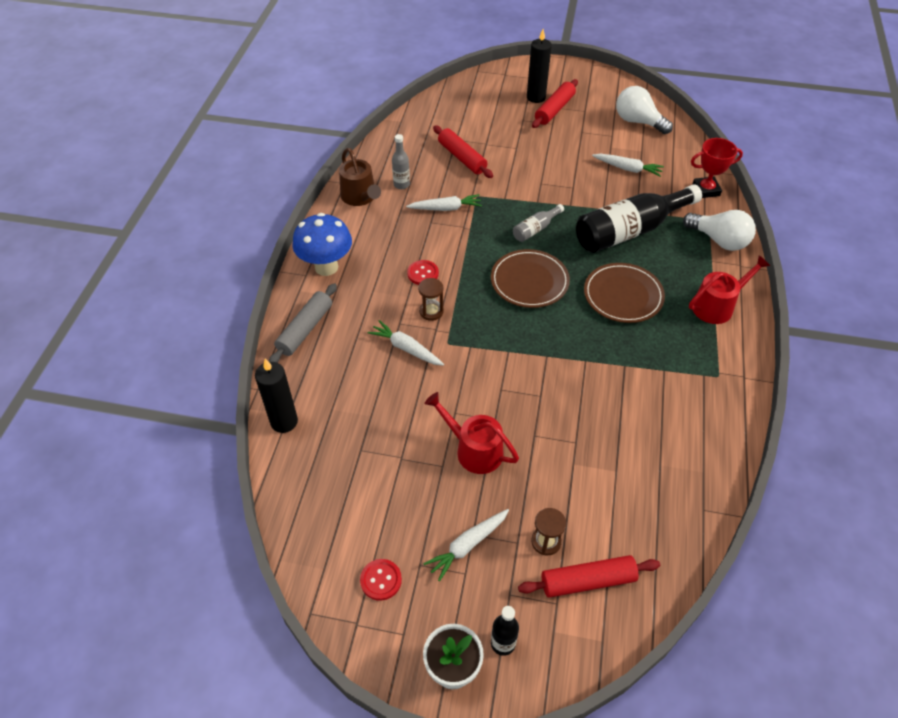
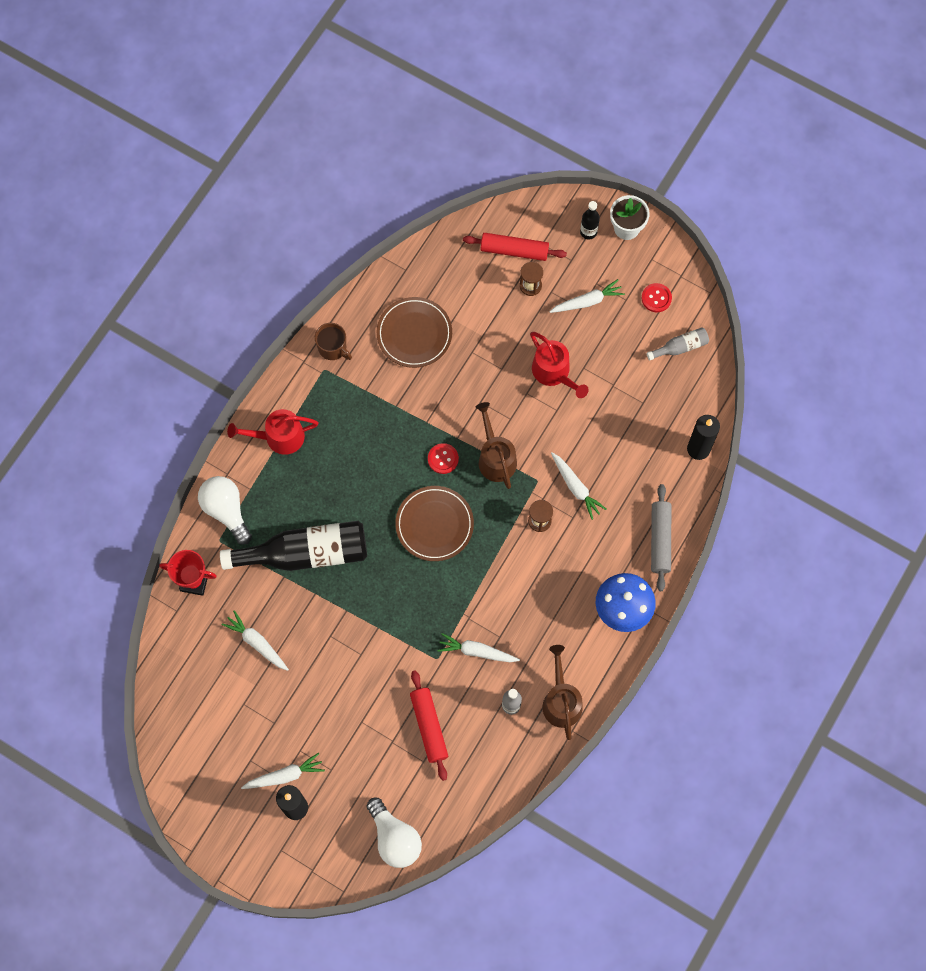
camera: 160 degrees left, 20 degrees up
grey rolling pin [269,283,337,363] -> grey rolling pin turned 45 degrees counterclockwise [651,484,671,591]
red button [407,260,439,285] -> red button moved to [428,443,459,474]
grey bottle [513,204,564,242] -> grey bottle moved to [647,327,709,360]
red rolling pin [532,79,578,128] -> white carrot [241,753,325,789]
brown plate [584,263,665,323] -> brown plate moved to [377,297,452,368]
white light bulb [616,86,673,134] -> white light bulb moved to [367,798,422,868]
none -> brown mug [315,323,352,360]
none -> brown watering can [476,402,517,489]

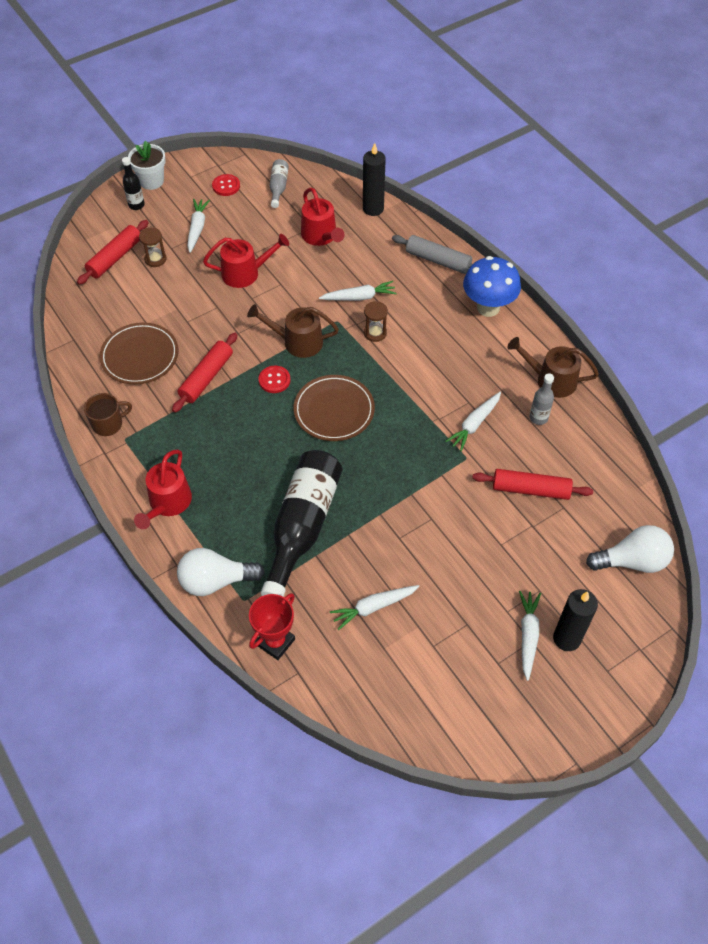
camera: 65 degrees left, 15 degrees down
none -> red rolling pin [172,333,237,413]
none -> red watering can [301,188,344,246]

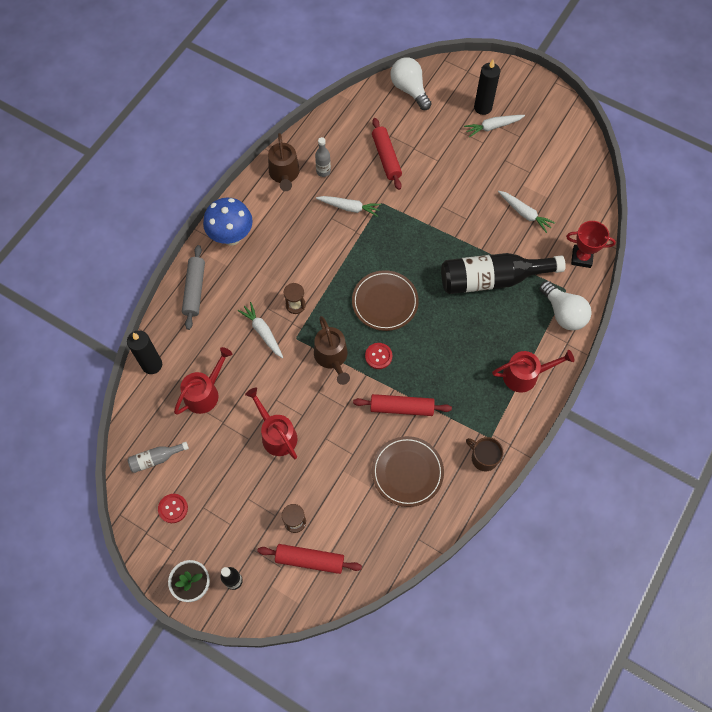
camera: 115 degrees left, 10 degrees up
white carrot [187,199,210,253] -> none

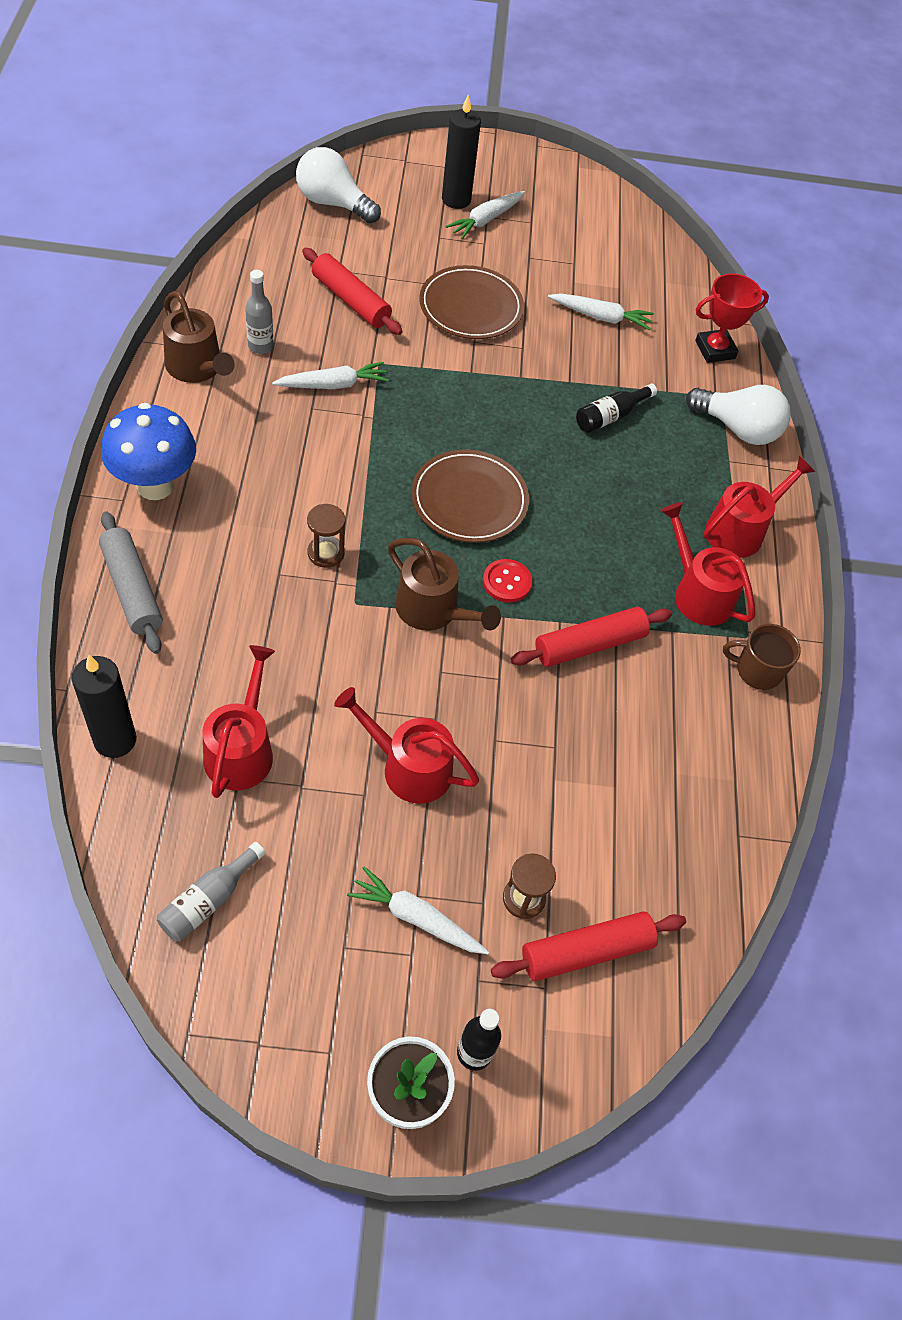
camera: 35 degrees left, 10 degrees down
red button [158,494,188,523] -> none
white carrot [238,302,283,358] -> white carrot moved to [347,866,489,954]
brown plate [372,436,444,507] -> brown plate moved to [419,265,524,339]
black bottle [441,253,566,294] -> black bottle [576,384,657,433], size x0.45
none -> red watering can [660,502,755,626]

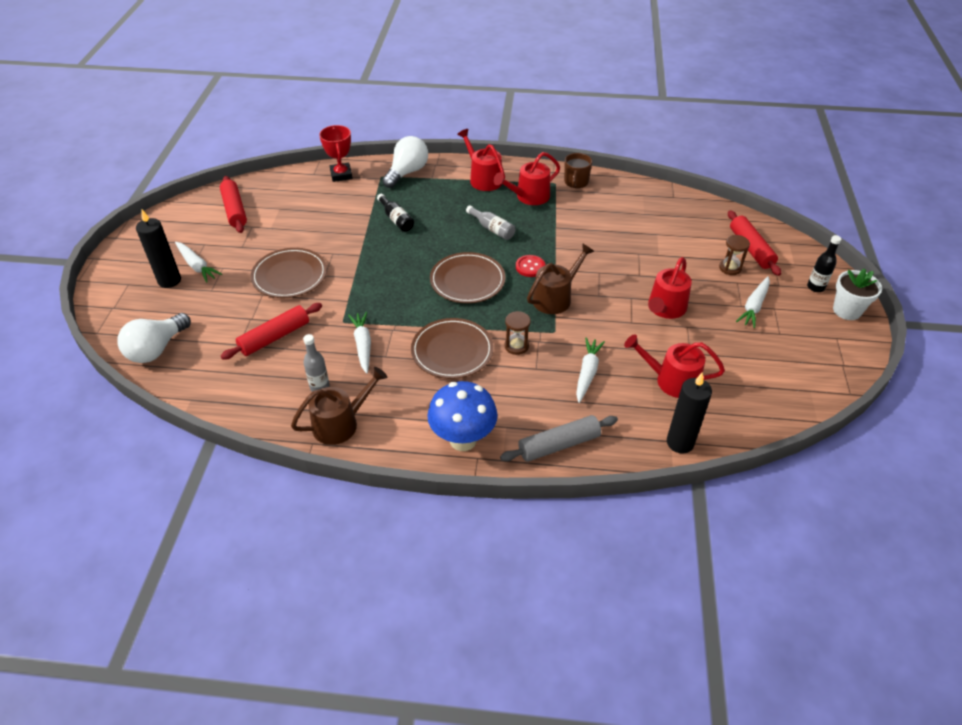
camera: 80 degrees left, 10 degrees down
grey bottle [157,842,266,942] -> grey bottle moved to [466,205,515,240]
red rolling pin [511,607,672,667] -> red rolling pin moved to [220,176,247,233]
white carrot [548,293,654,330] -> white carrot moved to [576,338,605,403]
none -> brown plate [411,318,493,379]

